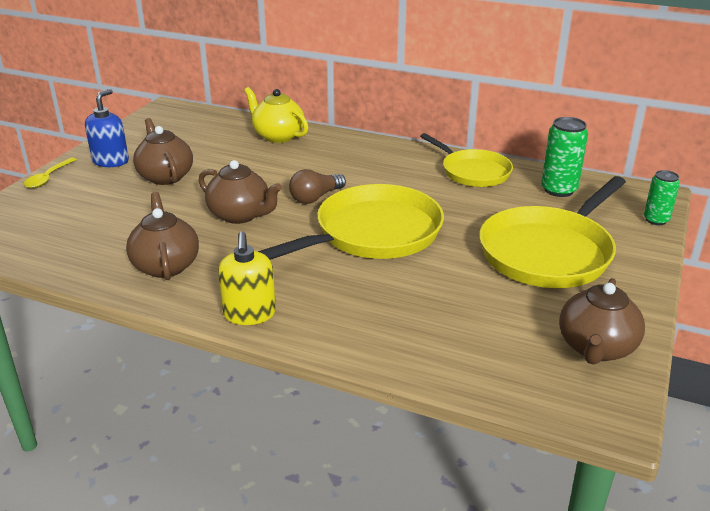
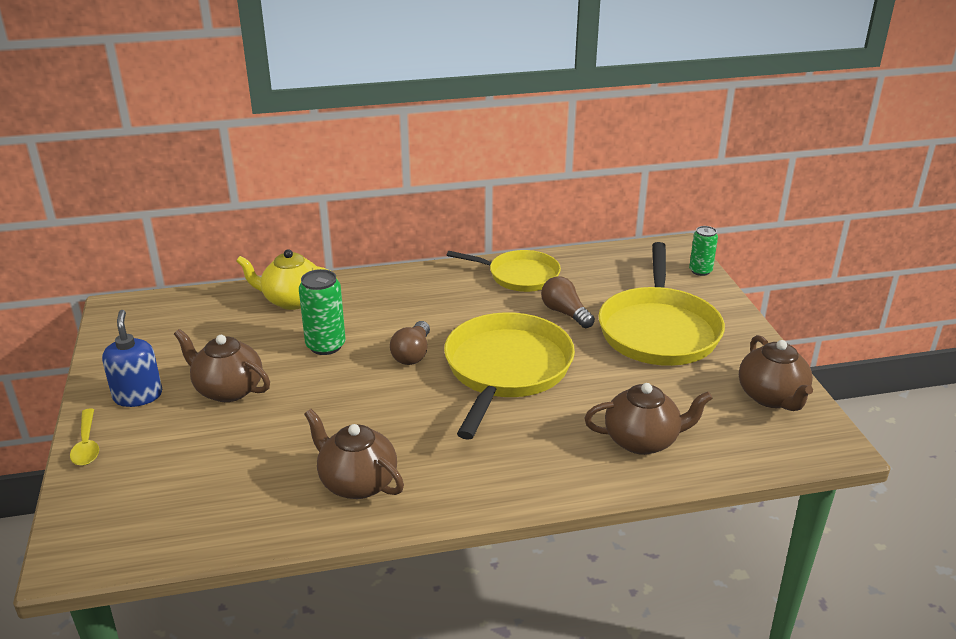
camera: 35 degrees left, 0 degrees up
brown teapot [199,160,282,224] -> brown teapot moved to [584,383,713,455]
yellow soap dispenser [218,231,276,325] -> none
green can [541,117,588,197] -> green can moved to [299,269,345,355]
none -> brown light bulb [541,276,595,328]

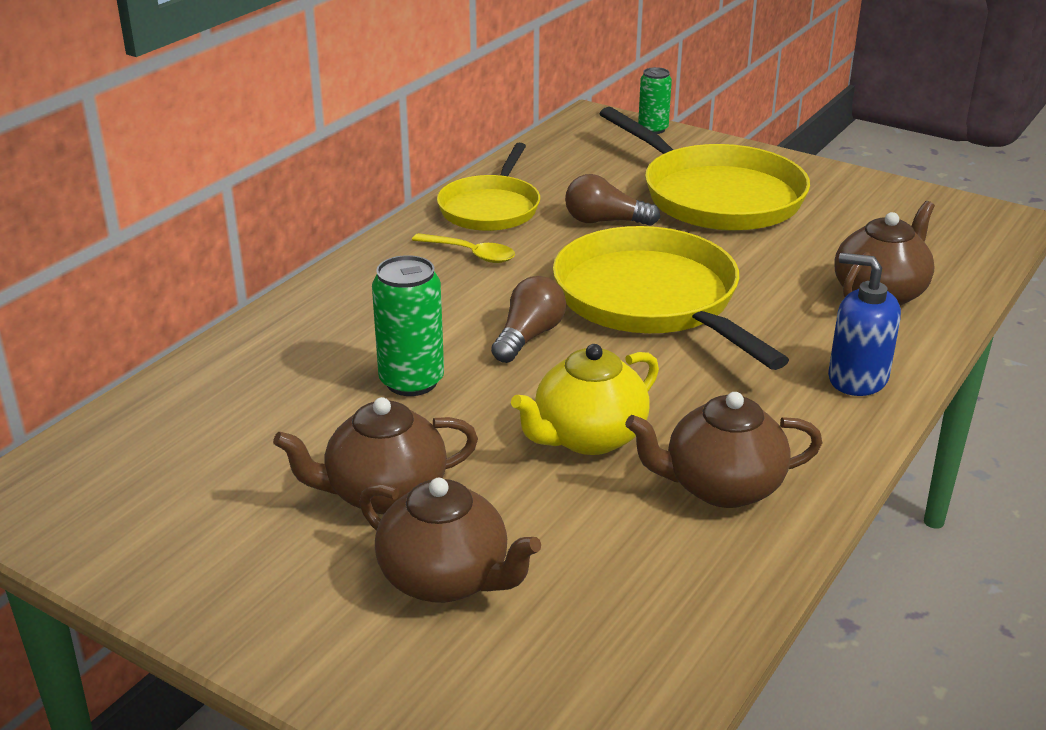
camera: 45 degrees left, 0 degrees up
yellow spoon [70,408,99,466] -> yellow spoon moved to [412,233,515,263]
blue soap dispenser [102,310,162,407] -> blue soap dispenser moved to [828,253,901,396]
yellow teapot [236,249,338,310] -> yellow teapot moved to [511,344,659,455]
brown light bulb [390,321,430,365] -> brown light bulb turned 120 degrees counterclockwise [491,276,566,363]
yellow pan [447,250,561,292] -> yellow pan turned 135 degrees clockwise [437,143,540,231]
brown teapot [739,335,813,411] -> brown teapot moved to [359,478,541,603]

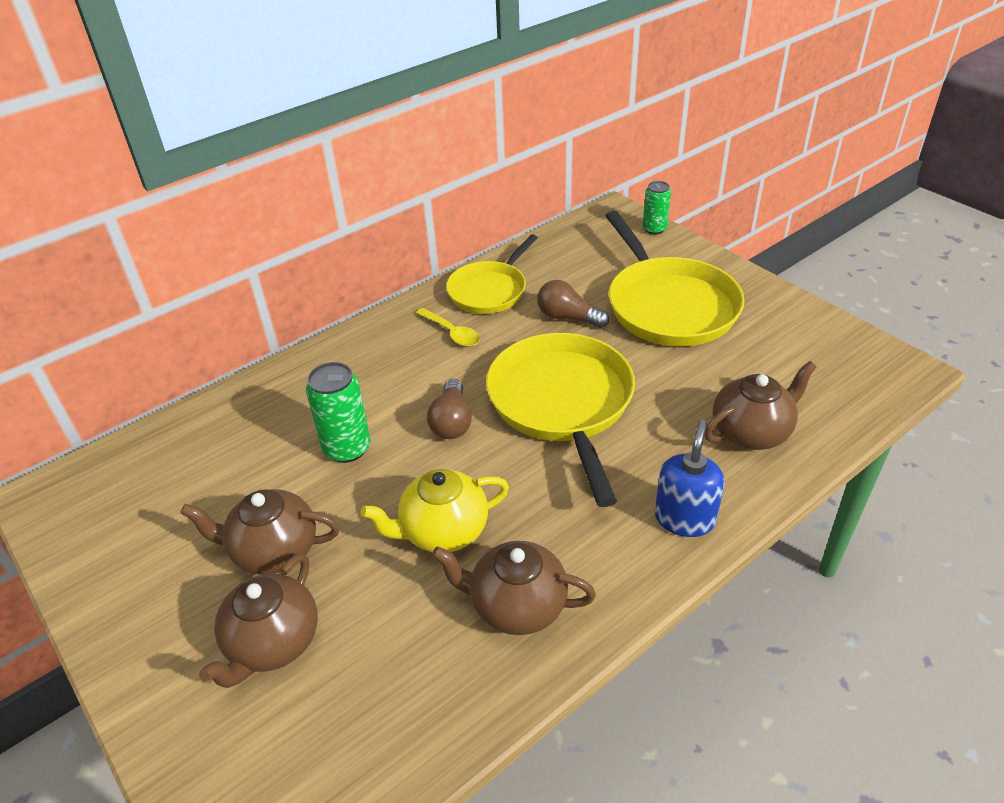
camera: 20 degrees right, 10 degrees up
brown teapot [359,478,541,603] -> brown teapot turned 60 degrees clockwise [199,553,318,688]
brown light bulb [491,276,566,363] -> brown light bulb turned 135 degrees clockwise [427,379,472,439]
blue soap dispenser [828,253,901,396] -> blue soap dispenser turned 60 degrees clockwise [655,420,724,537]

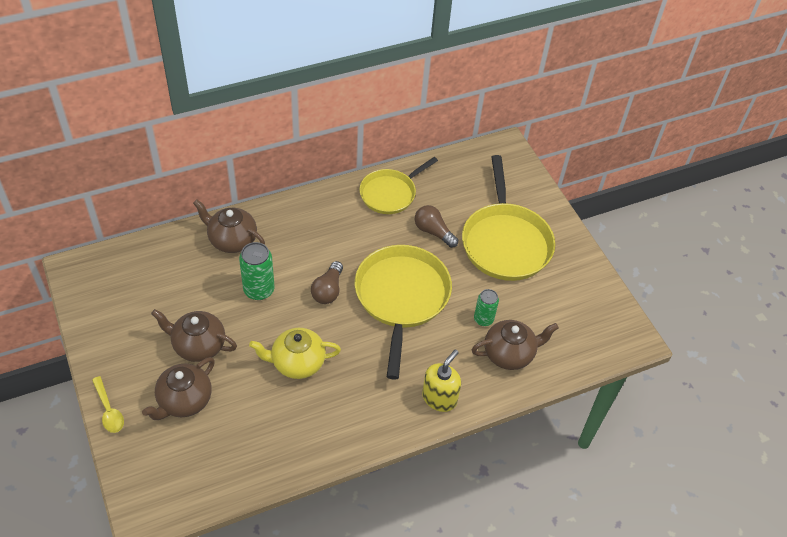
camera: 10 degrees right, 10 degrees up
yellow spoon [416,308,480,347] -> yellow spoon moved to [92,376,124,433]
brown teapot [432,541,596,635] -> brown teapot moved to [193,200,265,253]
green can [643,181,671,234] -> green can moved to [474,289,499,326]
blue soap dispenser [655,420,724,537] -> yellow soap dispenser [422,349,461,412]

